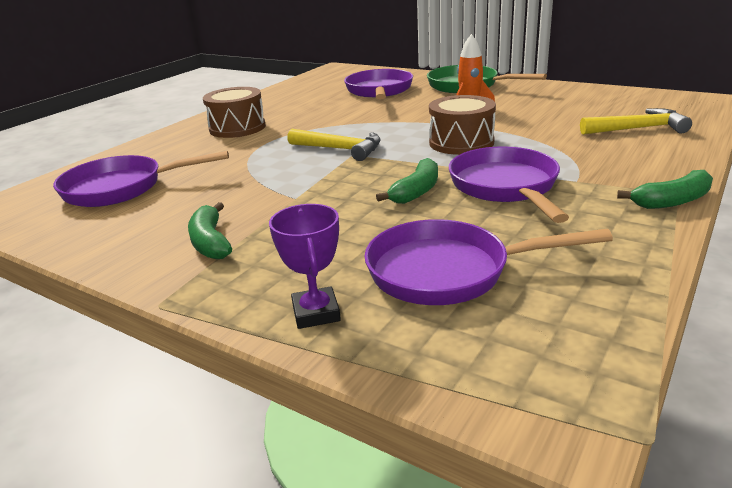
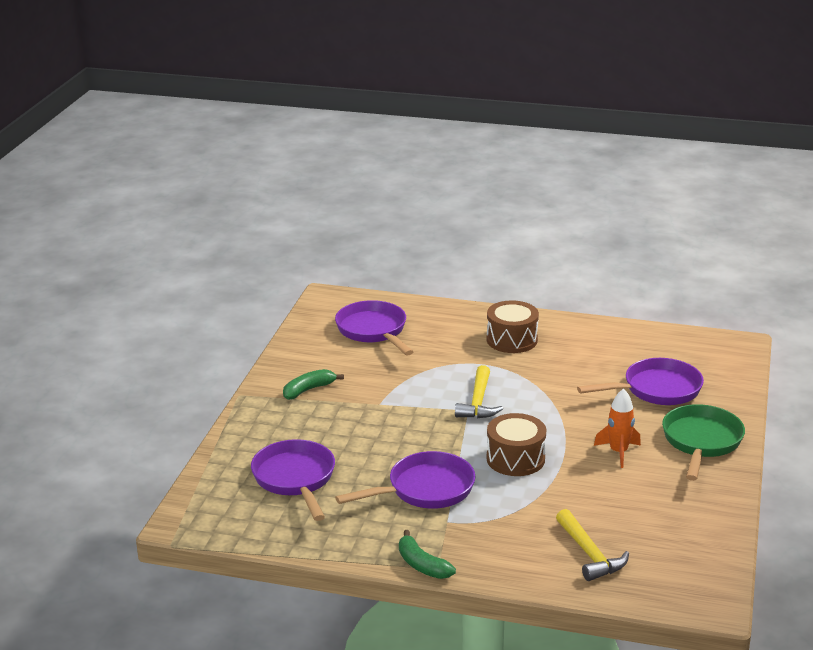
camera: 70 degrees right, 0 degrees up
purple trophy [269,204,341,329] -> none
green banana [376,158,438,204] -> none

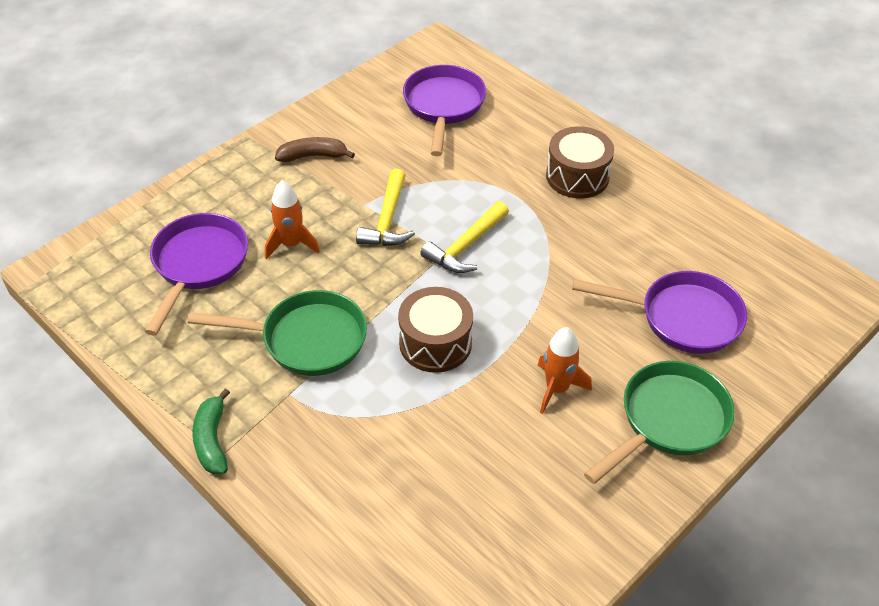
camera: 30 degrees right, 20 degrees up
green banana [283,369,344,400] -> brown banana [275,137,355,162]
purple pan [335,451,475,509] -> green pan [188,290,367,376]
yellow hammer [556,509,629,581] -> yellow hammer moved to [356,169,415,246]
none -> orange rocket [265,180,320,259]

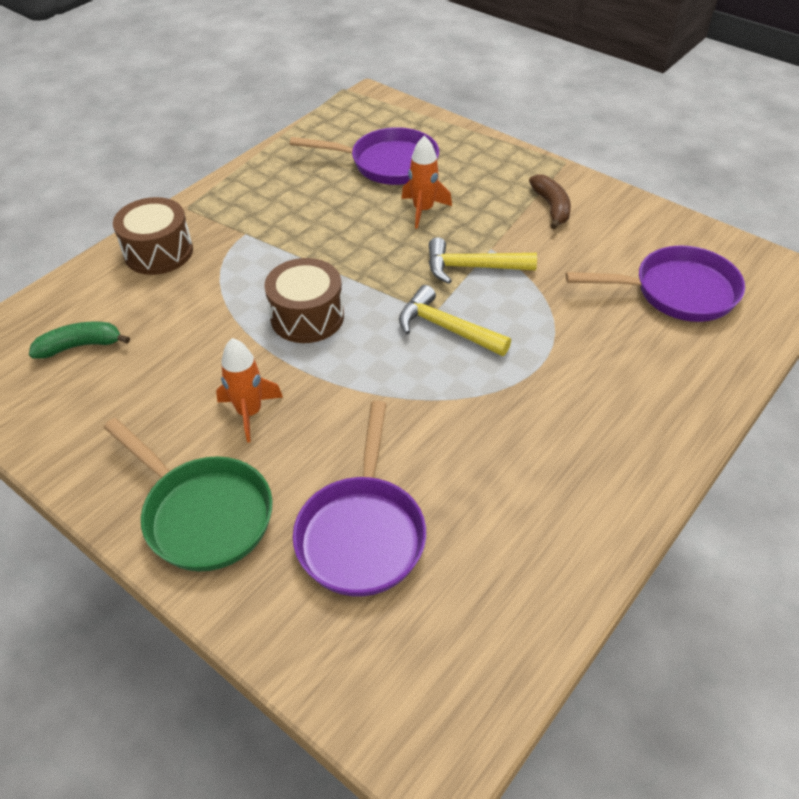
camera: 85 degrees right, 0 degrees up
green pan [188,290,367,376] -> none
green banana [192,388,230,474] -> green banana moved to [29,322,130,359]
brown drum [546,126,614,199] -> brown drum moved to [113,197,193,275]

